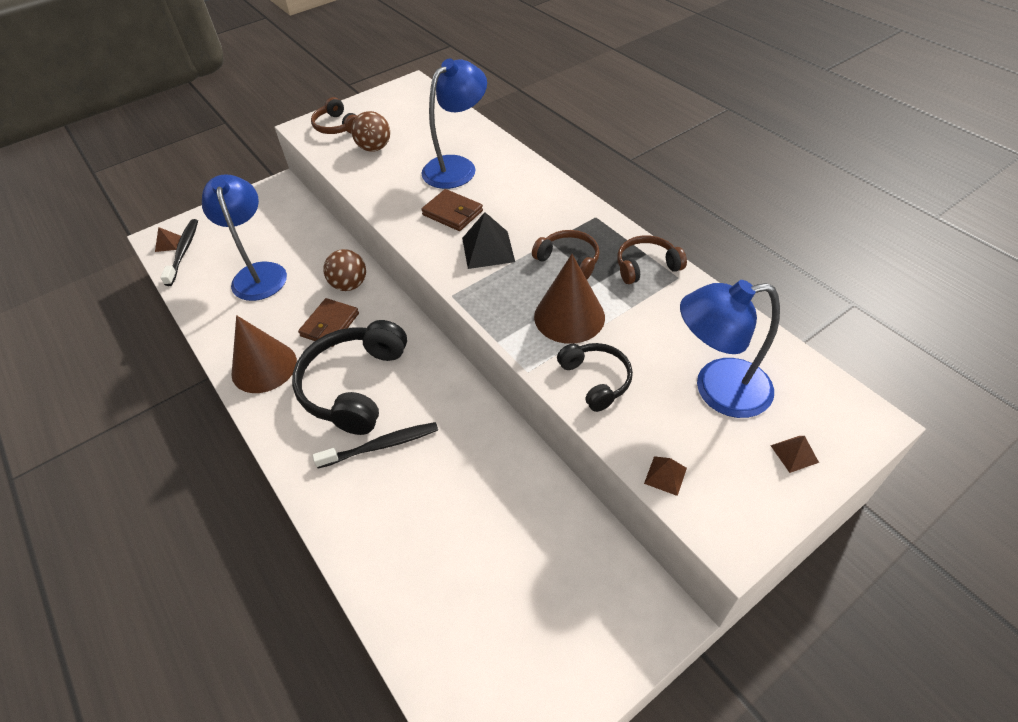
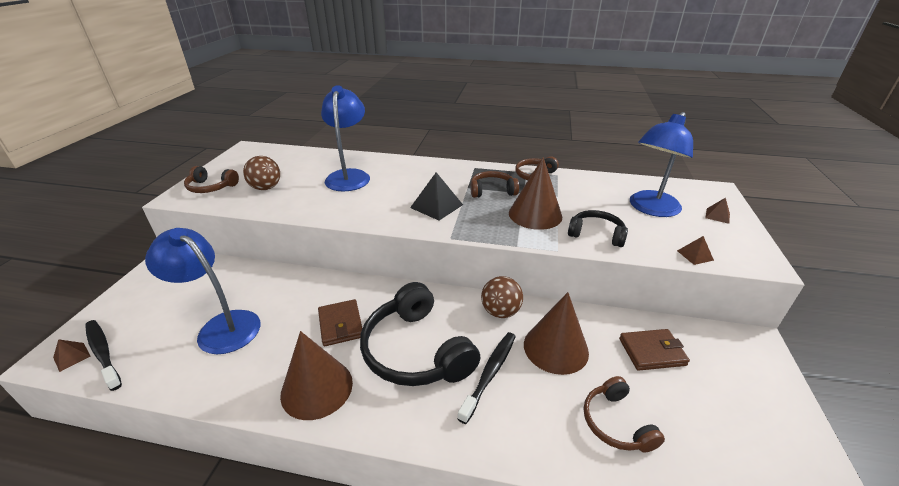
camera: 45 degrees left, 15 degrees down
brown ball [323,249,366,291] -> brown ball moved to [481,276,523,318]
brown wallet [421,189,483,231] -> brown wallet moved to [619,329,690,371]
none -> brown cone [524,292,589,375]
none -> brown headphones [584,376,665,452]

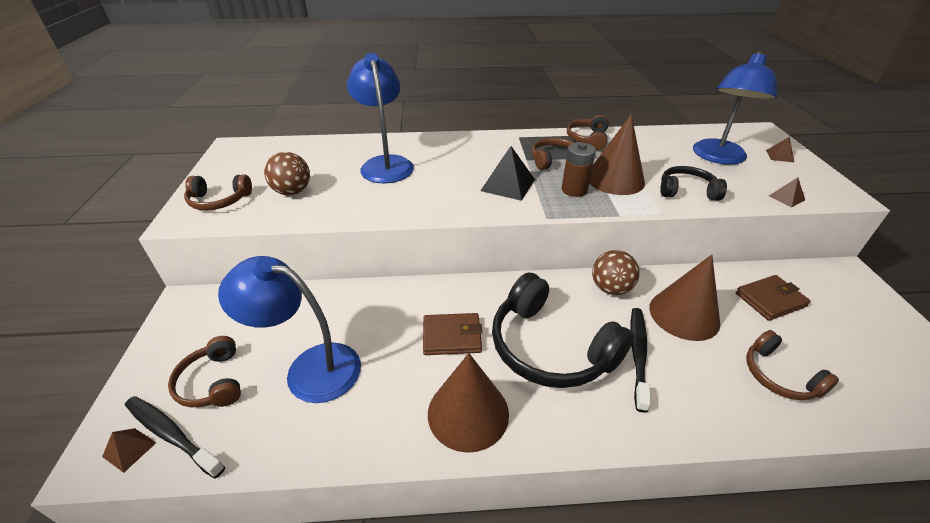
camera: 15 degrees left, 5 degrees up
brown wallet [318,299,363,346] -> brown wallet turned 60 degrees counterclockwise [423,313,482,355]
none -> brown headphones [168,336,241,407]
none -> brown battery [562,142,596,197]

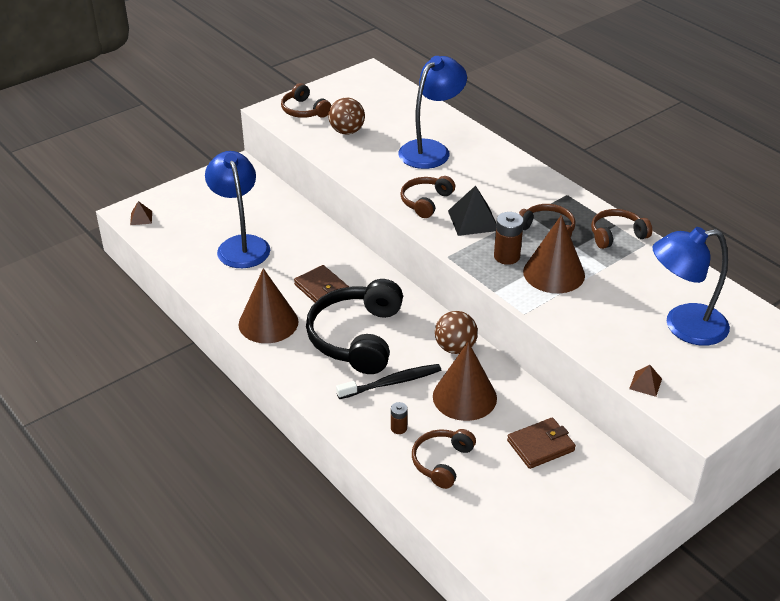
camera: 55 degrees right, 0 degrees up
black toothbrush [125,396,225,478] -> none
brown headphones [168,336,241,407] -> brown headphones moved to [400,176,455,218]
black headphones [660,166,727,201] -> none
brown wallet [736,275,811,321] -> brown wallet turned 60 degrees counterclockwise [507,418,576,469]
brown pyramid [766,137,794,162] -> none
none -> brown battery [391,402,408,434]

